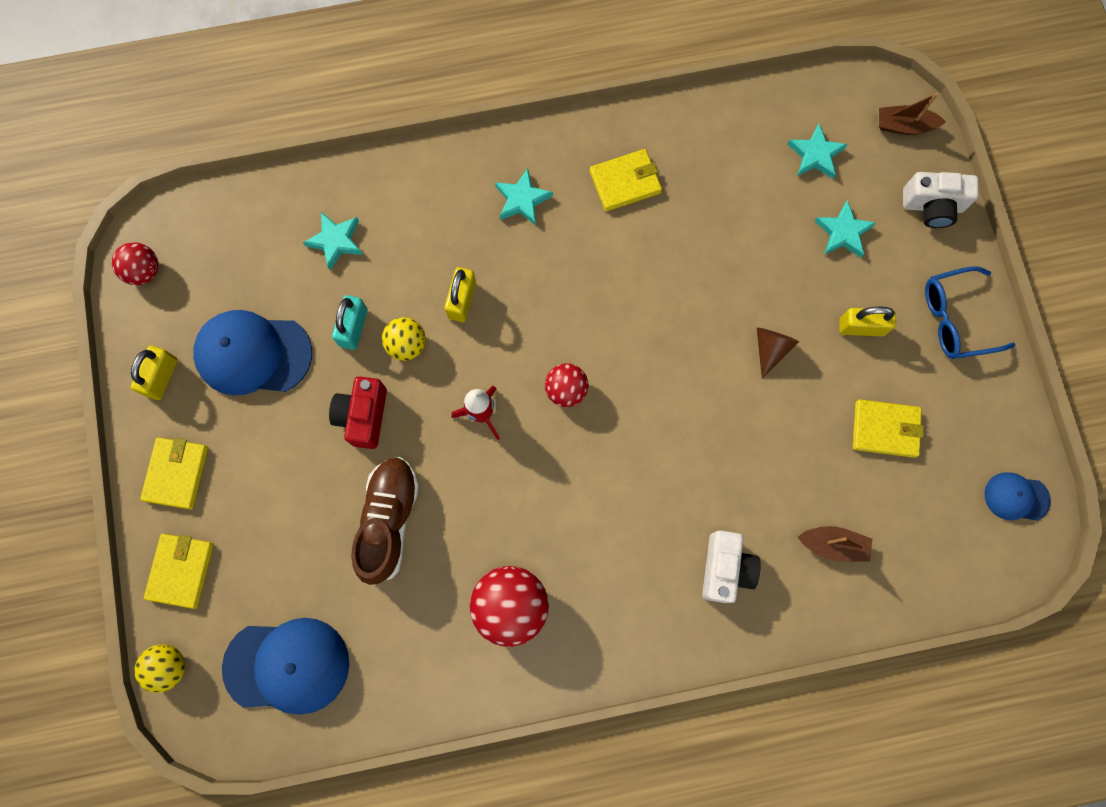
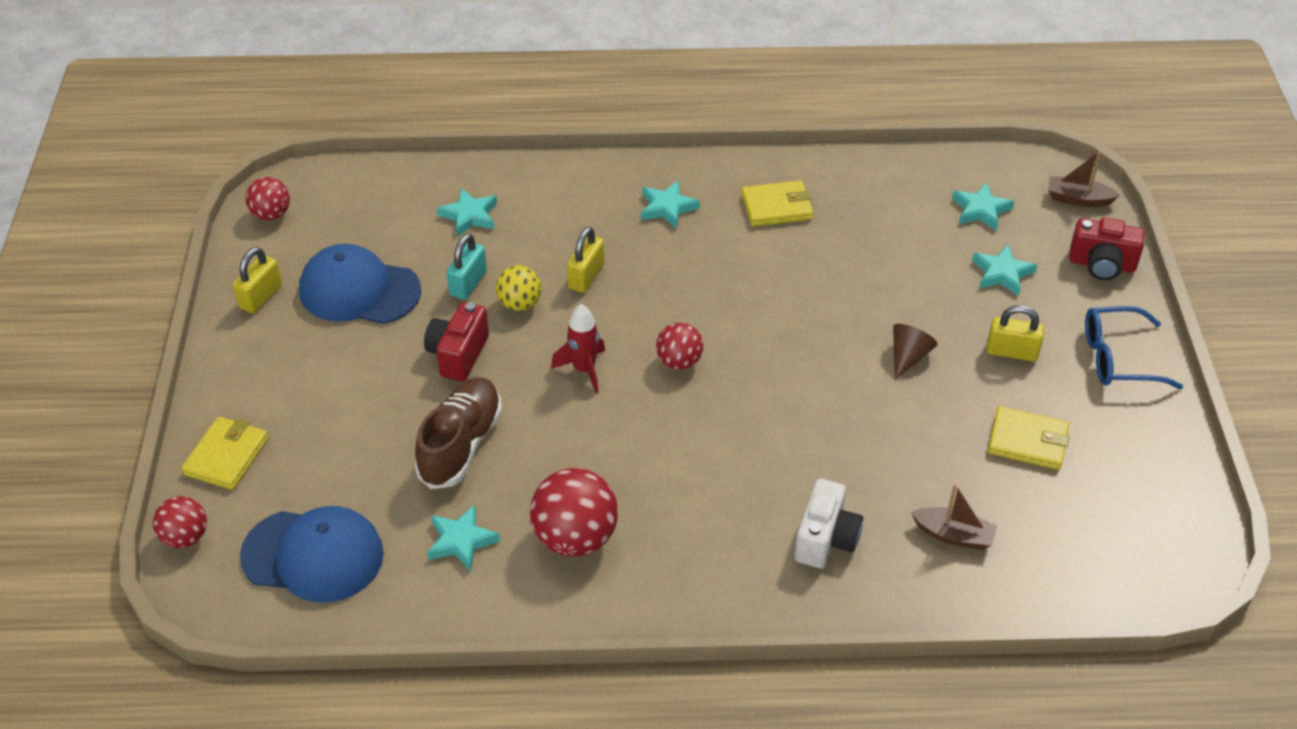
camera: 10 degrees right, 30 degrees down
yellow ball [134,644,185,693] -> red ball [153,496,207,548]
yellow wallet [140,438,208,510] -> none
white camera [903,172,979,228] -> red camera [1069,217,1145,280]
blue cap [984,473,1051,521] -> none
none -> turquoise star [427,505,500,571]

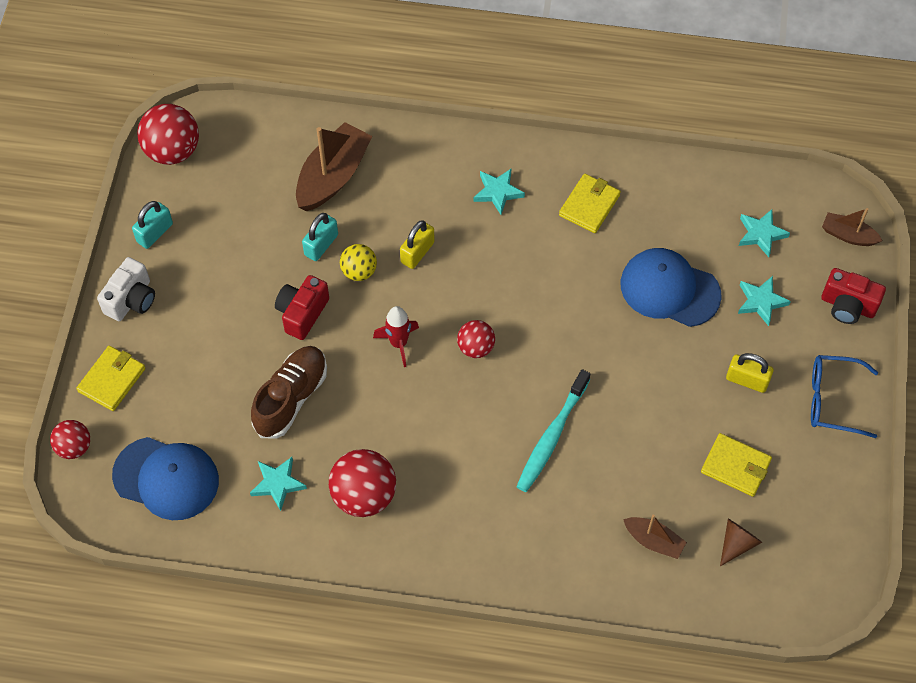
camera: 10 degrees right, 15 degrees up
yellow padlock [233,247,282,313] -> turquoise padlock [132,201,173,249]
red ball [245,177,290,220] -> red ball [137,104,199,165], size x1.68
blue cap [299,244,421,324] -> blue cap moved to [621,248,722,327]
turquoise star [437,188,497,237] -> brown boat [296,122,373,211]
yellow wallet [741,180,813,226] -> yellow wallet turned 60 degrees counterclockwise [559,174,621,233]
white camera [795,479,863,568] -> white camera moved to [97,257,155,321]
brown cone [893,324,938,380] -> brown cone moved to [720,519,762,566]
none -> turquoise toothbrush [516,369,590,492]

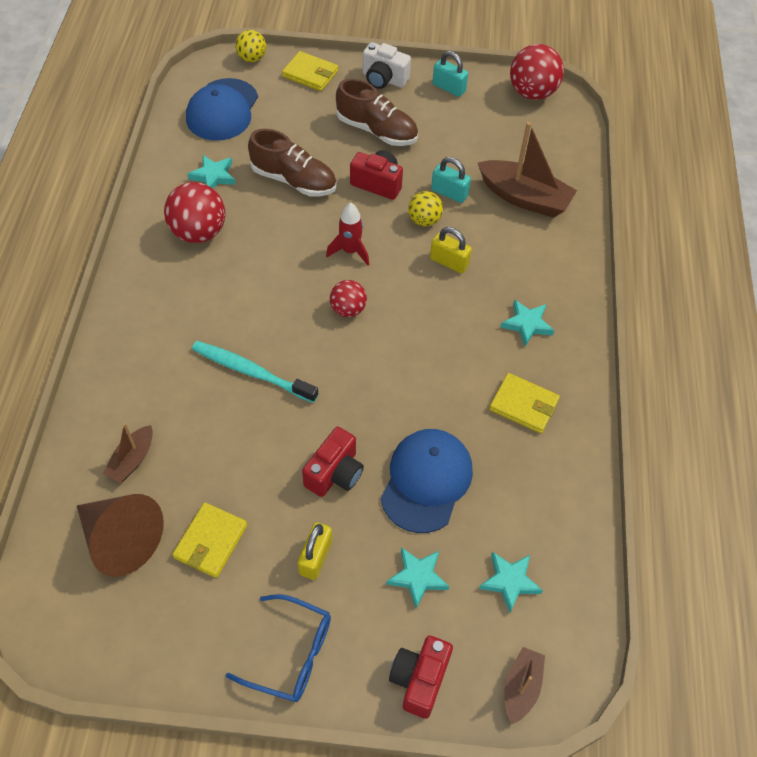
camera: 85 degrees right, 5 degrees down
red ball [50,420,90,459] -> yellow ball [235,30,266,62]
brown cone [720,519,762,566] -> brown cone [77,494,164,577], size x1.91
blue glasses [811,355,878,438] -> blue glasses turned 105 degrees clockwise [226,594,331,702]
none -> red camera [302,427,364,497]
none -> brown shoe [336,79,418,146]

